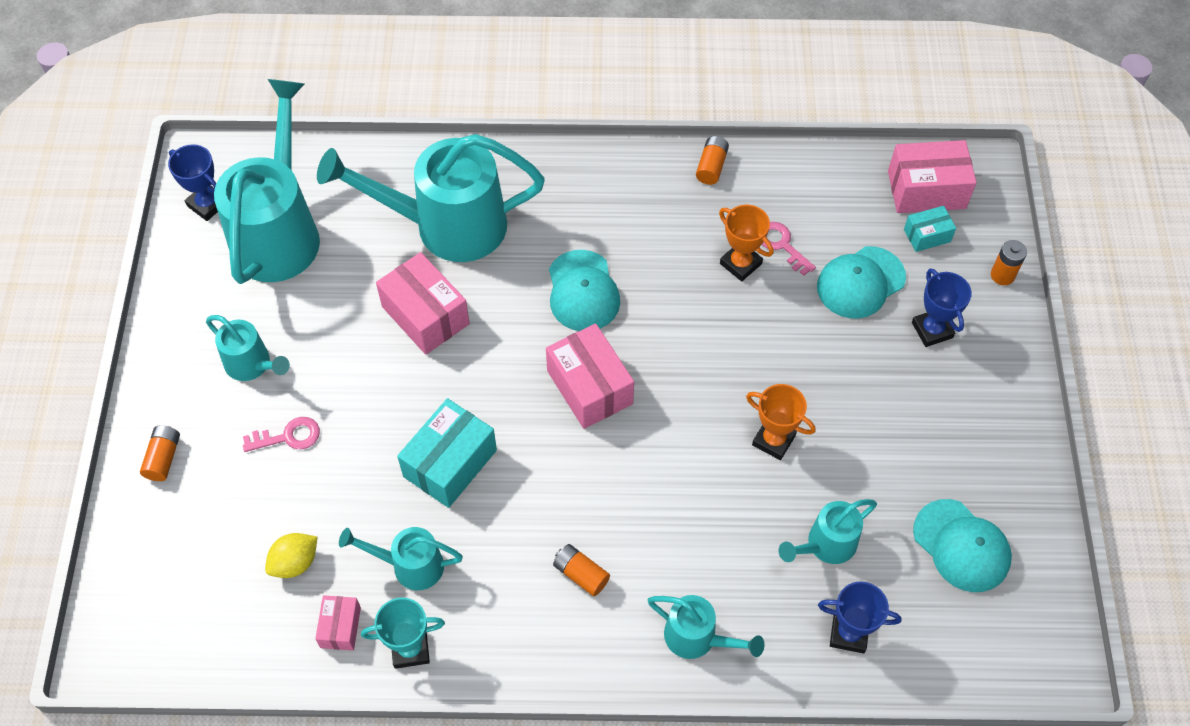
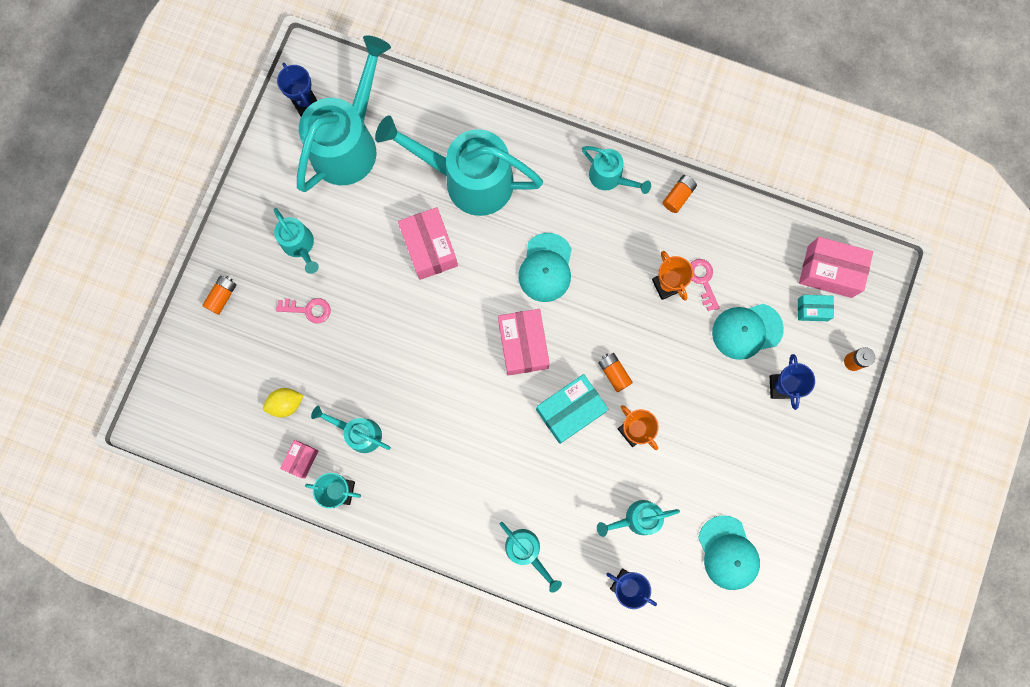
camera: 20 degrees right, 20 degrees up
turquoise box [397,398,497,508] -> turquoise box moved to [536,374,608,444]
orange battery [553,544,610,596] -> orange battery moved to [598,353,633,392]
none -> turquoise watering can [582,146,651,194]

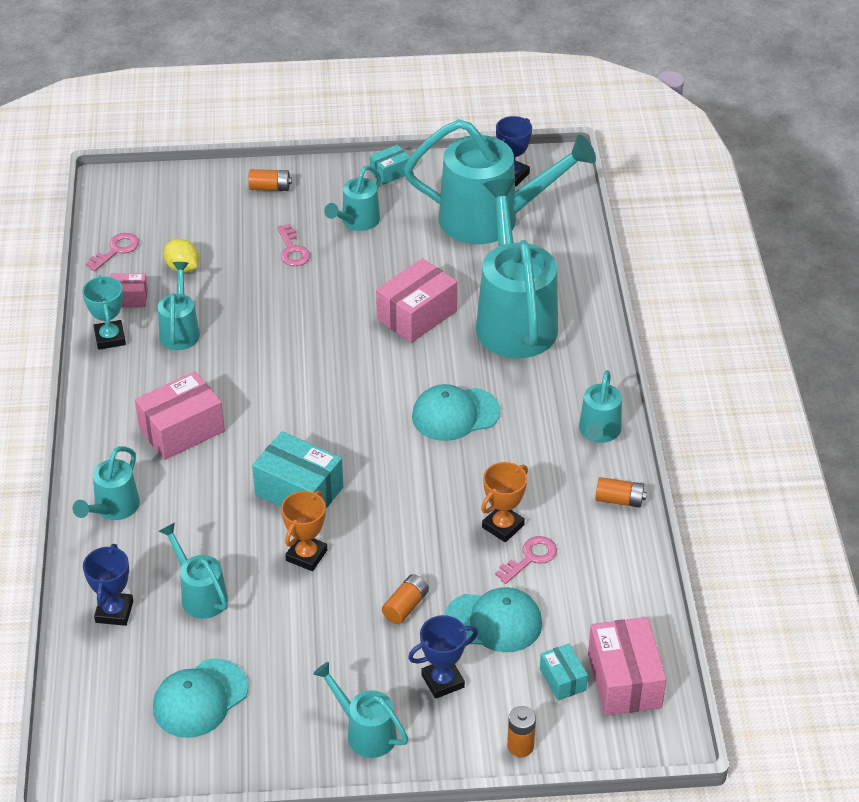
camera: 65 degrees right, 35 degrees down
pink box [498,309,550,376] -> pink box moved to [135,371,225,460]
orange battery [598,353,633,392] -> orange battery moved to [382,574,429,624]
turquoise cap [712,304,784,360] -> turquoise cap turned 135 degrees clockwise [444,587,542,652]
none -> pink key [86,233,139,271]
none -> turquoise watering can [313,662,408,758]
none -> turquoise box [370,145,410,185]

